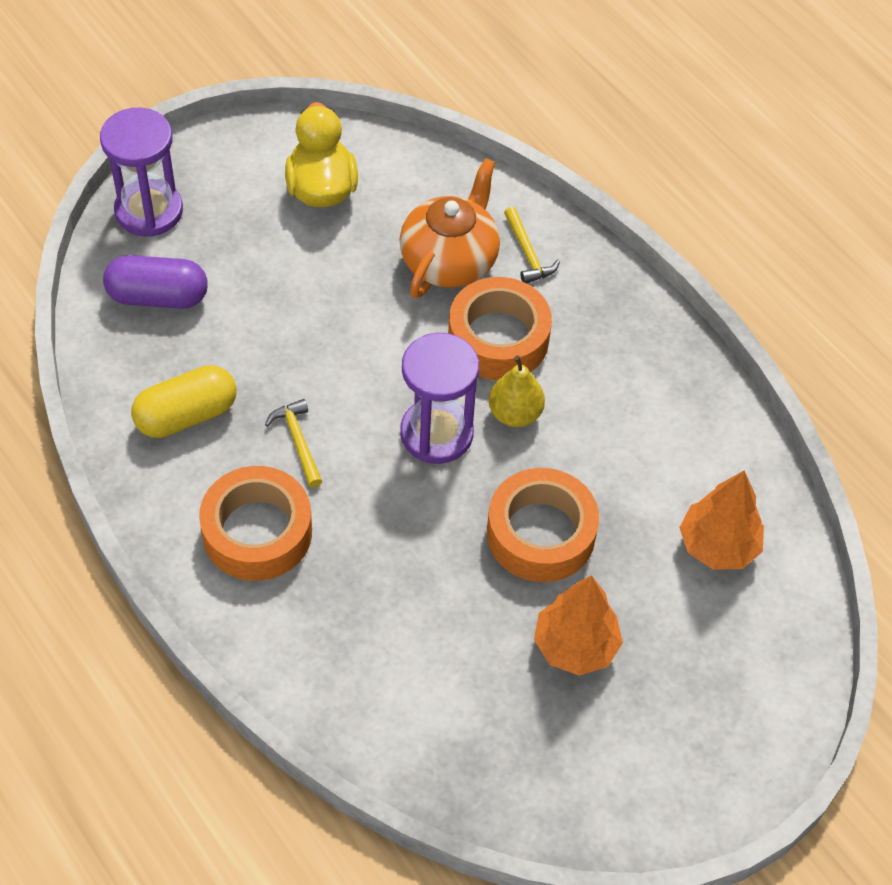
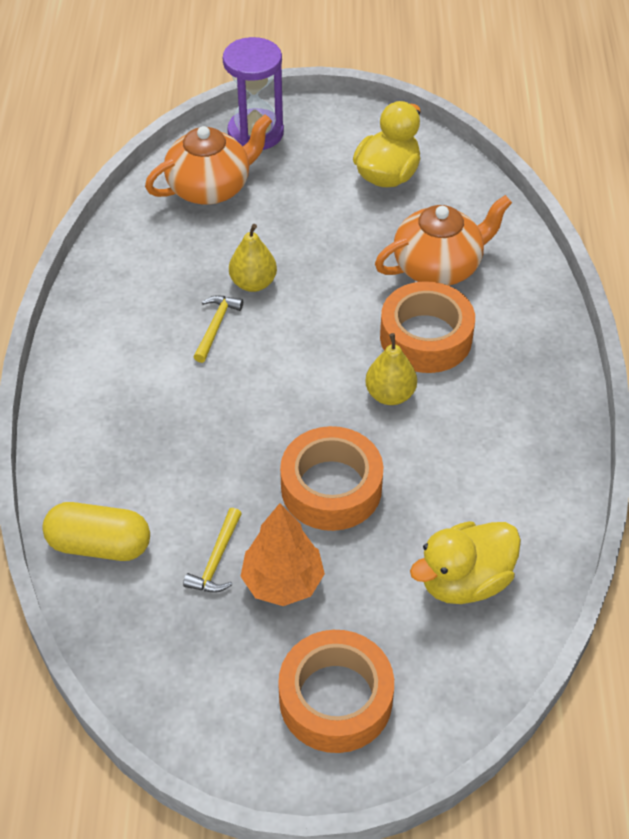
camera: 40 degrees right, 5 degrees down
purple capsule [103,255,208,309] -> orange teapot [145,114,272,205]
yellow capsule [131,365,236,438] -> yellow capsule moved to [42,502,150,561]
orange tape [199,466,312,581] -> orange tape moved to [278,630,394,753]
purple hourglass [400,333,479,464] -> none
yellow hammer [504,207,560,283] -> yellow hammer moved to [183,508,242,593]
orange tree [679,470,764,570] -> yellow duck [410,521,521,604]
none -> yellow pear [229,224,277,292]

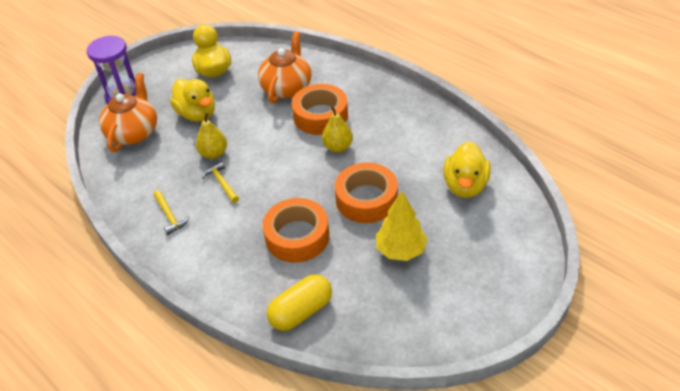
camera: 45 degrees left, 5 degrees down
yellow hammer [183,508,242,593] -> yellow hammer moved to [153,190,189,235]
orange tree [241,503,325,606] -> yellow tree [376,191,428,261]
orange tape [278,630,394,753] -> orange tape moved to [262,198,329,263]
none -> yellow duck [170,79,215,122]

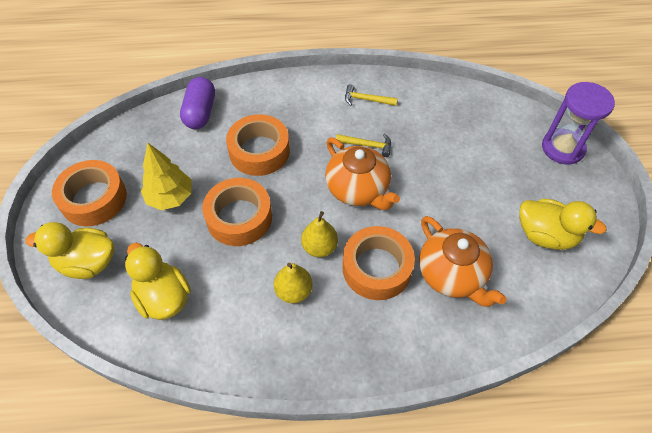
camera: 130 degrees right, 10 degrees up
orange teapot [99,73,157,152] -> orange teapot moved to [325,137,400,210]
yellow duck [170,79,215,122] -> yellow duck moved to [25,222,115,279]
yellow pear [196,113,227,159] -> yellow pear moved to [274,263,313,303]
yellow capsule [267,274,332,331] -> purple capsule [180,77,215,129]
none -> orange tape [52,160,127,226]

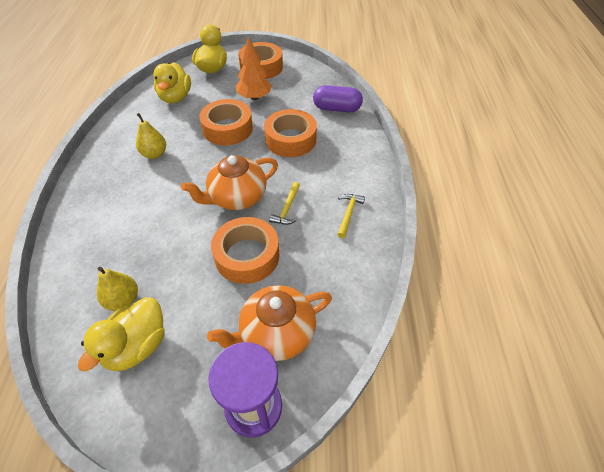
camera: 95 degrees right, 5 degrees down
yellow duck [125,243,191,320] -> yellow duck turned 120 degrees clockwise [153,62,191,104]
yellow tree [141,143,191,210] -> orange tree [236,37,272,100]
yellow pear [301,211,338,257] -> yellow pear moved to [97,267,138,311]
orange tape [342,226,415,300] -> orange tape moved to [211,217,279,284]
orange teapot [419,216,507,307] -> orange teapot moved to [207,285,332,361]

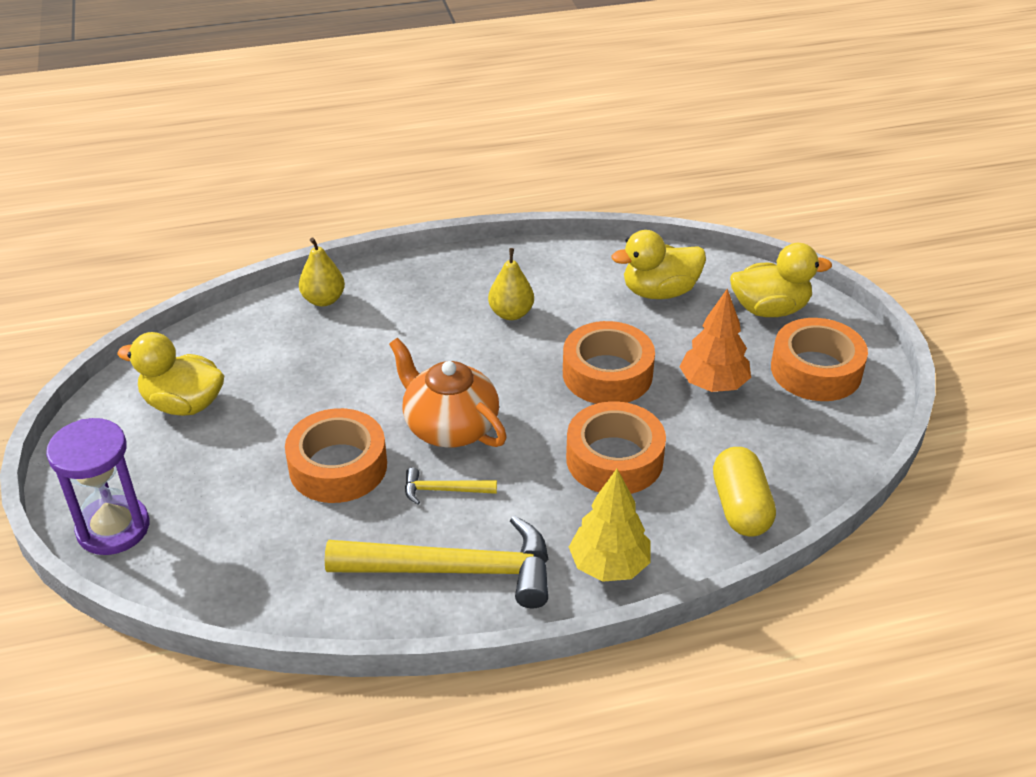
camera: 75 degrees right, 10 degrees down
yellow pear [97,267,138,311] -> yellow pear moved to [299,237,345,307]
orange teapot [207,285,332,361] -> none
purple capsule [313,85,363,113] -> yellow capsule [713,447,776,537]
yellow hammer [337,194,365,238] -> yellow hammer [325,515,549,608], size x2.26
none -> yellow tree [569,469,651,582]

